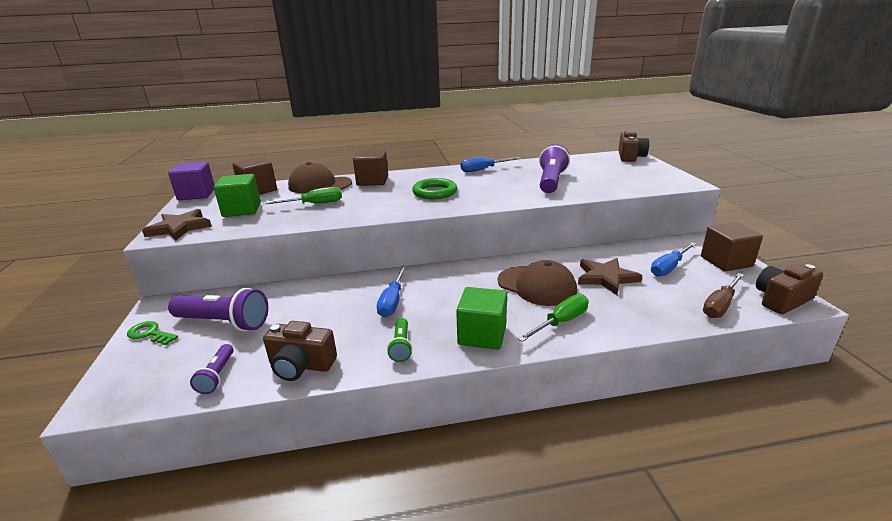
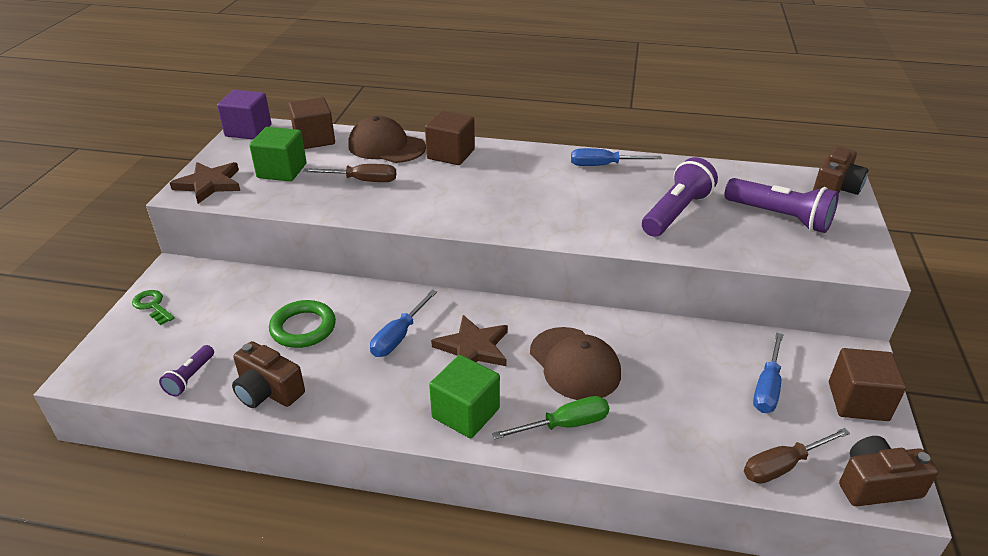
camera: 20 degrees right, 10 degrees up
purple flashlight [168,288,268,331] -> purple flashlight moved to [725,178,839,233]
green screwdriver [264,187,342,204] -> brown screwdriver [303,164,396,182]
green flashlight [387,318,413,362] -> none
green ring [412,178,457,199] -> green ring moved to [269,300,336,348]
brown star [578,258,642,295] -> brown star moved to [431,315,508,366]
blue screwdriver [651,242,696,277] -> blue screwdriver turned 45 degrees counterclockwise [753,333,783,413]

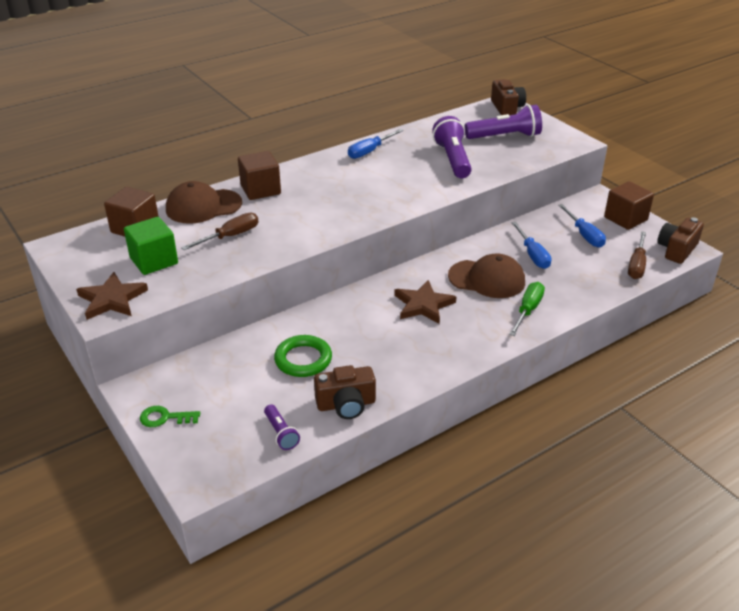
camera: 45 degrees left, 0 degrees up
purple cube [217,90,271,140] -> none
blue screwdriver [370,290,437,357] -> blue screwdriver moved to [511,222,552,269]
green cube [429,355,500,438] -> none

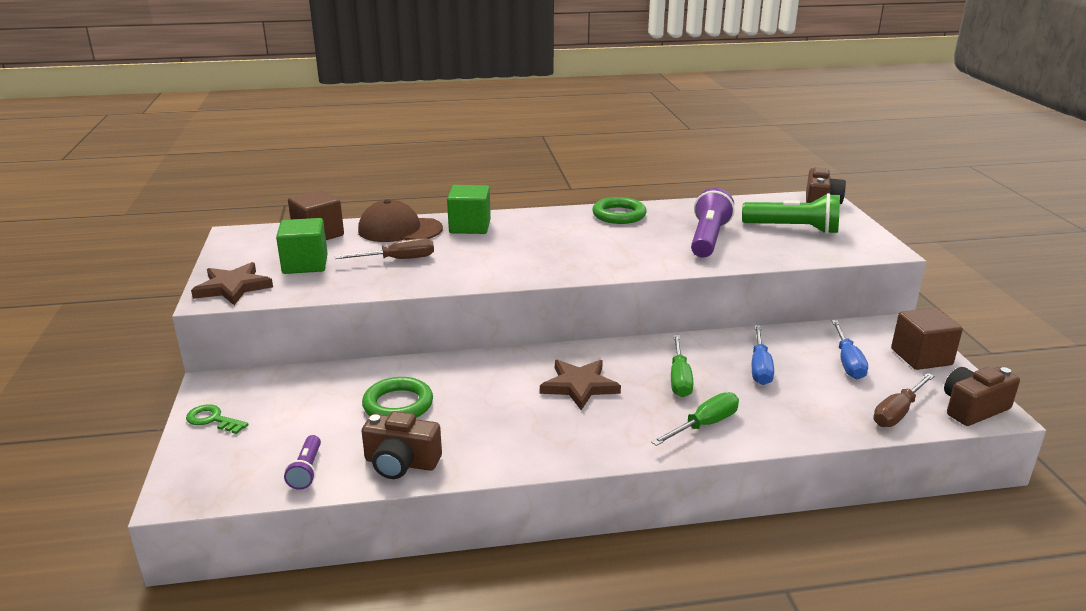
camera: 25 degrees right, 10 degrees down
brown cube [238,151,281,200] -> green cube [447,185,491,234]
blue screwdriver [348,129,404,159] -> green ring [592,197,647,224]
brown cap [448,253,525,298] -> green screwdriver [671,335,693,397]
purple flashlight [465,105,542,139] -> green flashlight [742,193,840,234]

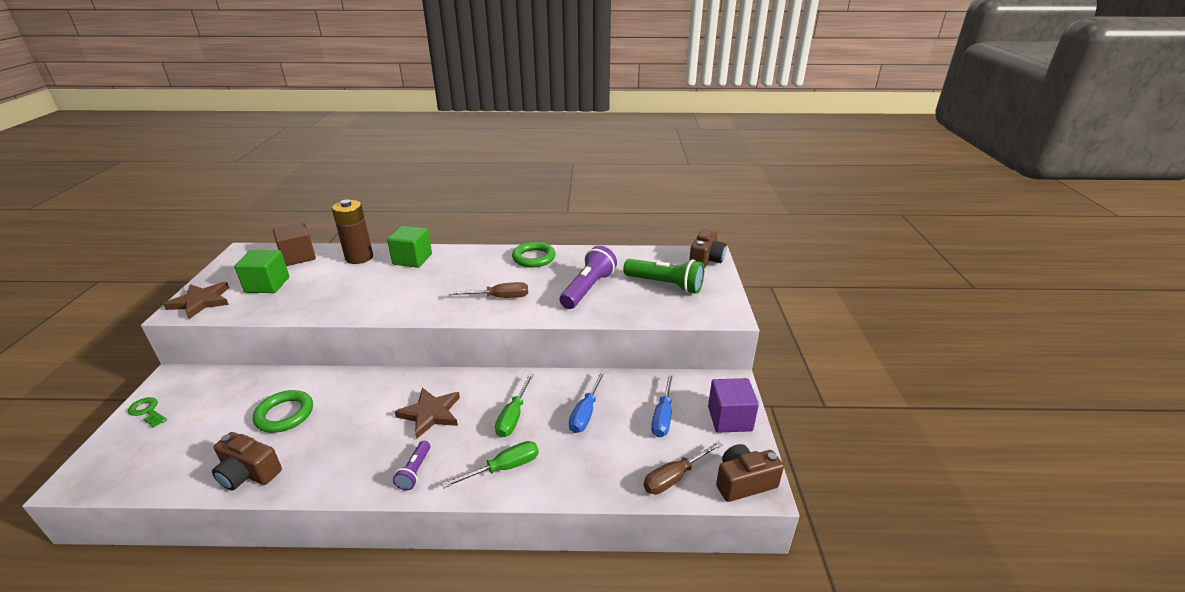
camera: 10 degrees right, 5 degrees up
purple flashlight [284,435,321,490] -> purple flashlight moved to [393,441,430,490]
brown screwdriver [335,238,434,259] -> brown screwdriver moved to [449,282,528,298]
brown cap [358,199,443,242] -> brown battery [332,199,373,264]
brown cube [891,308,963,370] -> purple cube [708,378,759,433]

